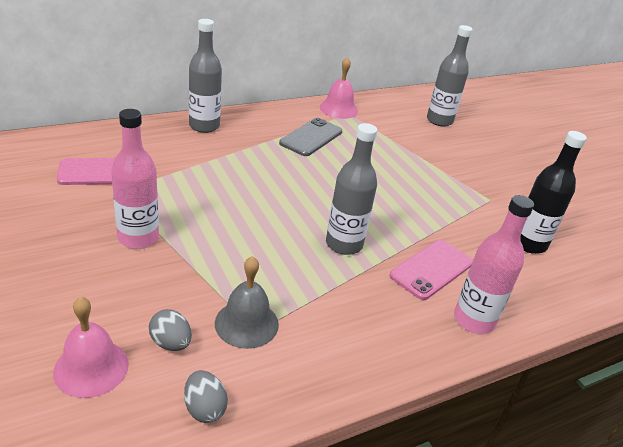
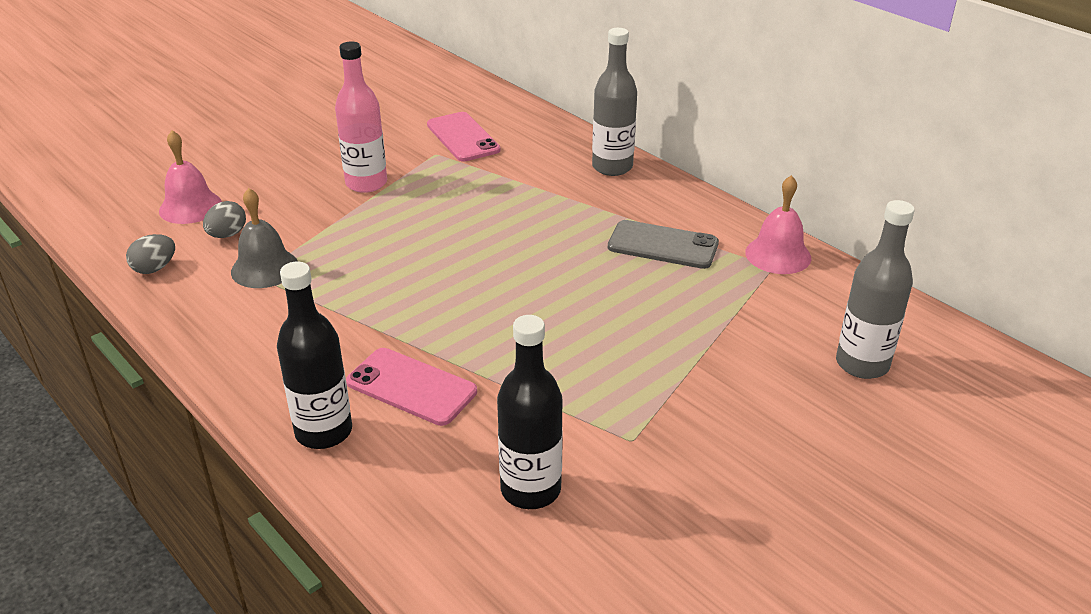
camera: 80 degrees right, 0 degrees up
grey bottle [326,123,377,255] -> none
pink bottle [454,195,534,334] -> black bottle [277,262,352,449]

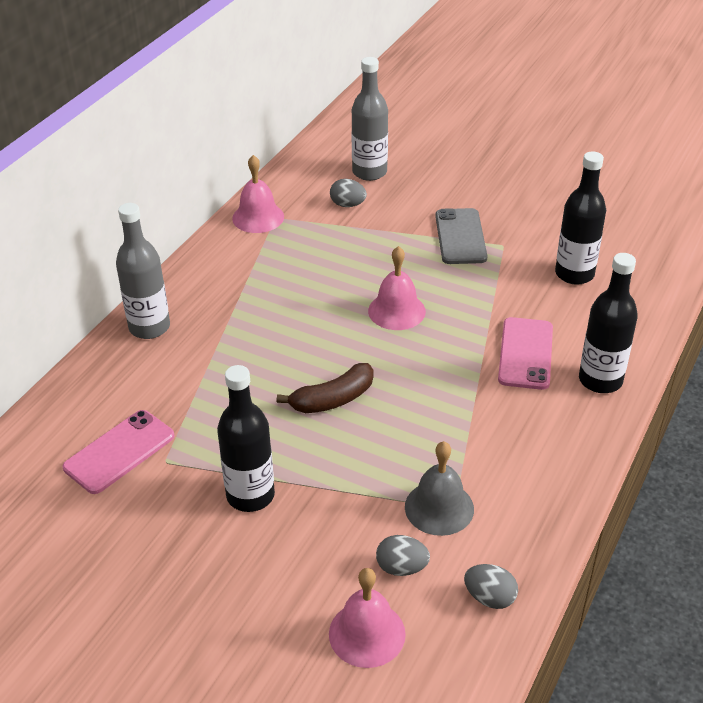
camera: 110 degrees left, 5 degrees up
pink bottle [335,42,387,193] -> black bottle [217,365,275,512]
grey phone [608,220,719,269] -> grey phone moved to [435,208,488,264]
none -> brown banana [276,363,374,413]
none -> grey egg [330,179,367,207]
none -> pink bell [368,246,426,330]

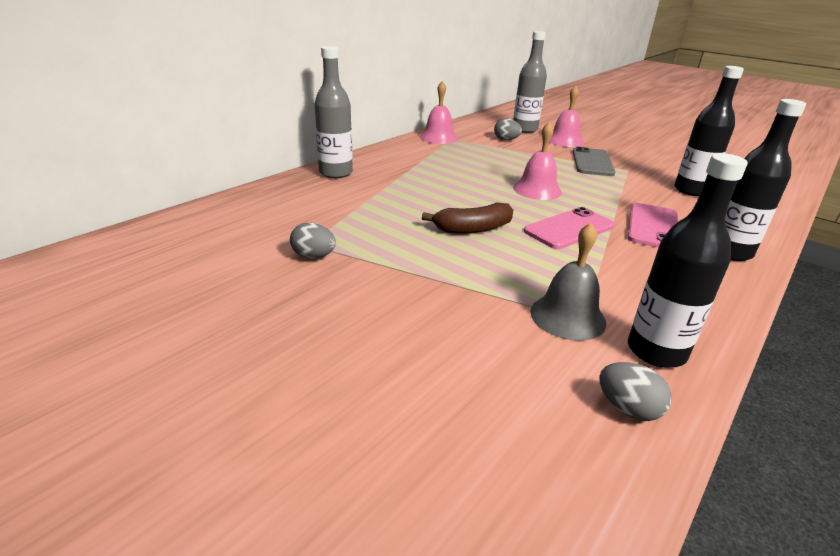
camera: 10 degrees right, 10 degrees down
pink phone [63,410,174,494] -> pink phone moved to [524,207,614,249]
black bottle [217,365,275,512] -> black bottle moved to [628,153,748,368]
pink bell [329,568,406,668] -> pink bell moved to [549,86,584,147]
grey egg [376,535,430,576] -> grey egg moved to [290,223,336,259]

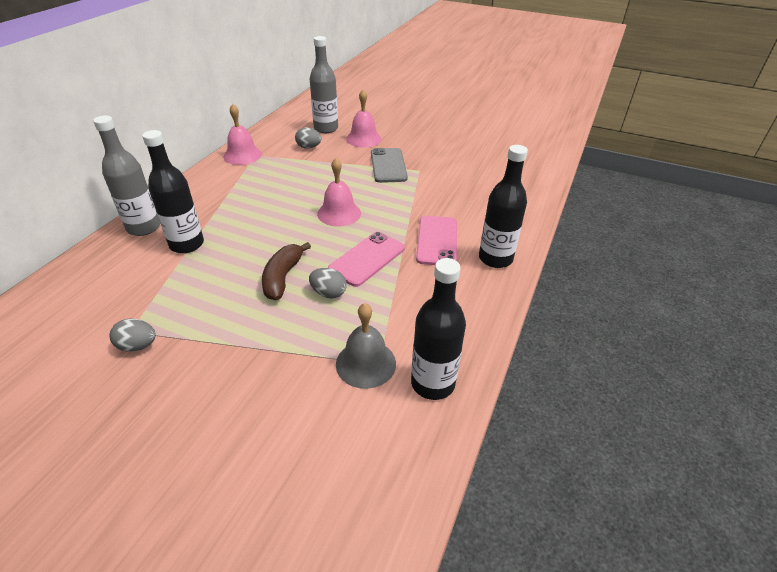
camera: 15 degrees left, 10 degrees up
brown banana [422,202,513,234] -> brown banana turned 135 degrees clockwise [262,242,311,300]
grey egg [599,362,672,421] -> grey egg moved to [309,268,347,298]
black bottle [675,66,744,196] -> black bottle moved to [142,130,204,253]

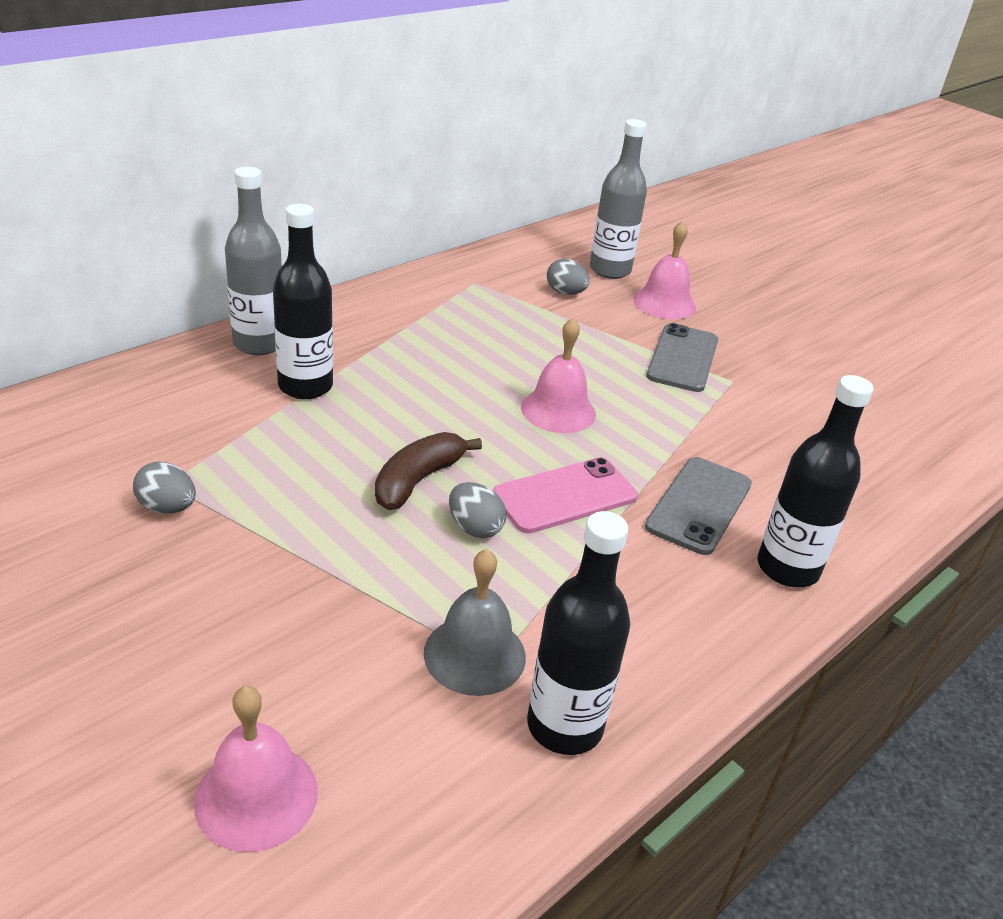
camera: 20 degrees right, 5 degrees down
pink bell [224,104,262,165] -> pink bell moved to [194,686,318,852]
pink phone [416,216,457,265] -> grey phone [645,457,752,555]

